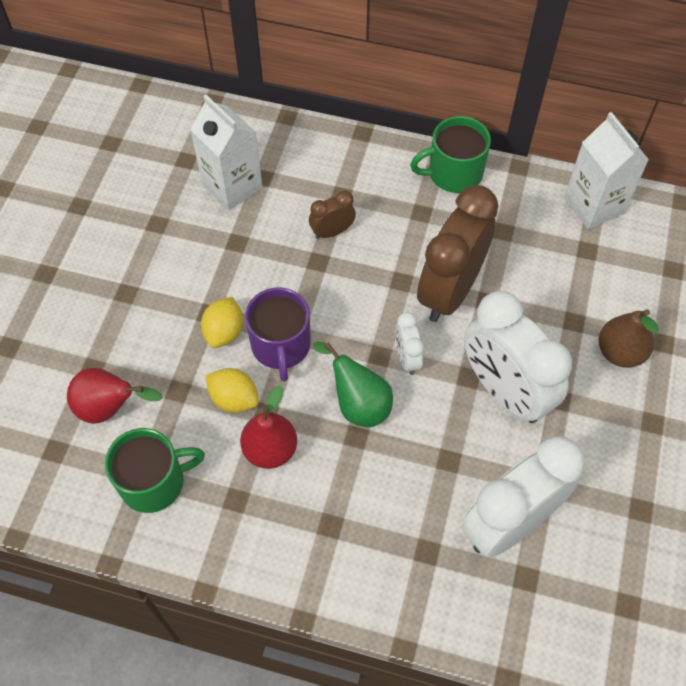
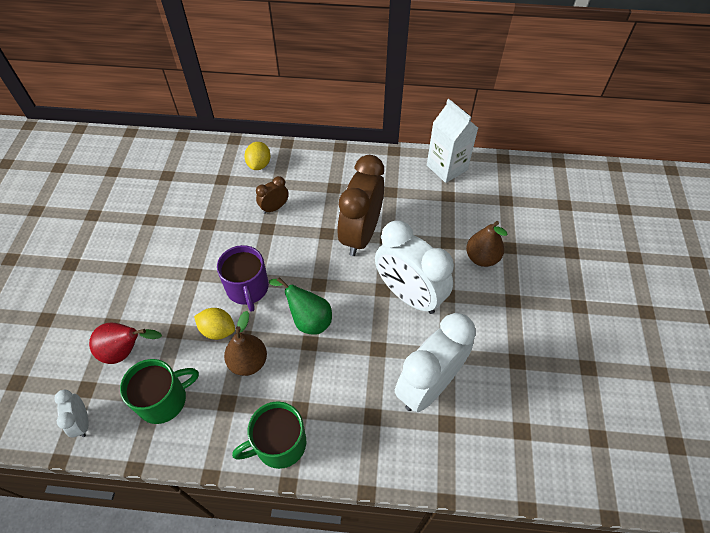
camera: 10 degrees left, 5 degrees down
white carton [190,95,263,211] -> none
yellow lemon [201,297,243,348] -> yellow lemon moved to [244,142,271,170]
red pear [240,386,297,469] -> brown pear [224,311,267,376]
white clock [395,312,424,375] -> white clock moved to [54,390,88,437]
green mug [410,116,491,193] -> green mug moved to [232,401,306,469]

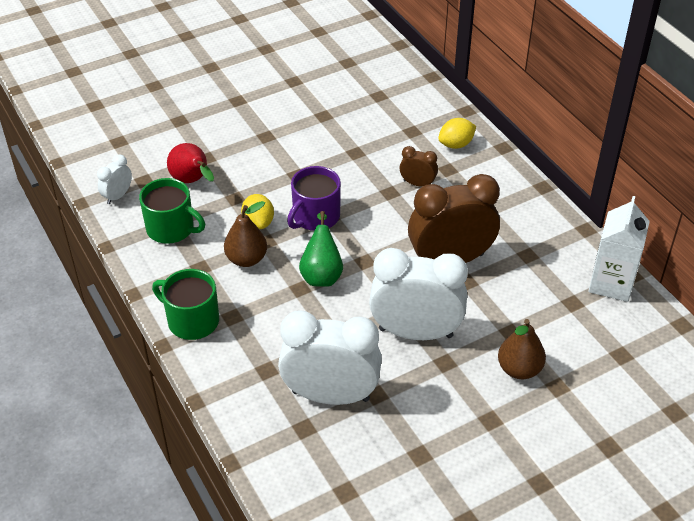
camera: 55 degrees right, 10 degrees down
white clock [375,221,454,314] -> white clock turned 90 degrees clockwise [369,248,468,340]

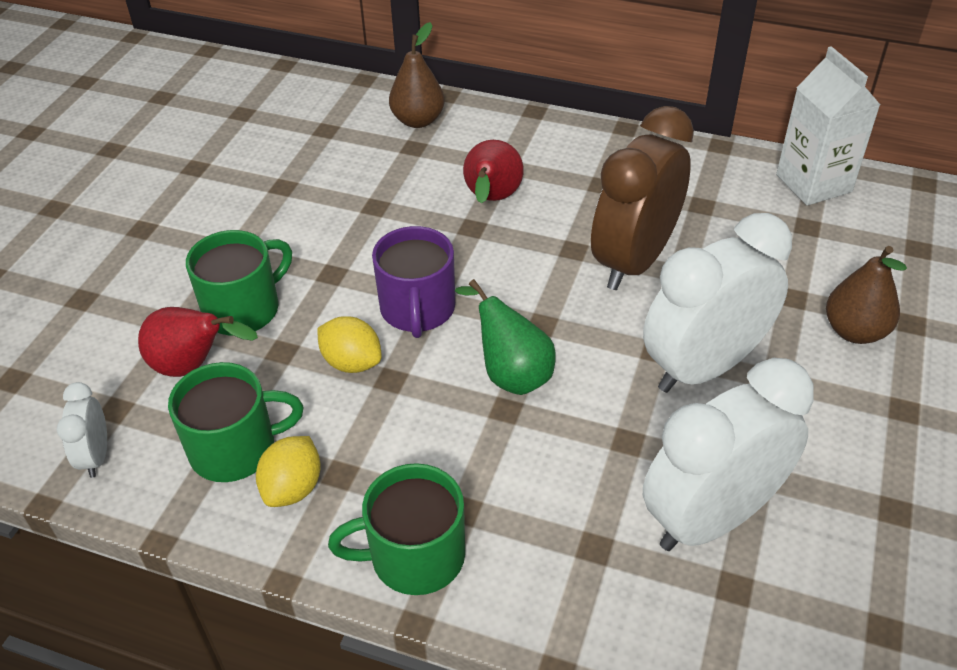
camera: 40 degrees left, 0 degrees up
brown pear [224,201,267,267] -> brown pear moved to [389,22,445,128]
brown clock [399,146,438,186] -> red pear [463,140,524,204]
yellow lemon [438,118,476,149] -> yellow lemon moved to [256,436,321,507]
none -> green mug [186,230,292,335]

